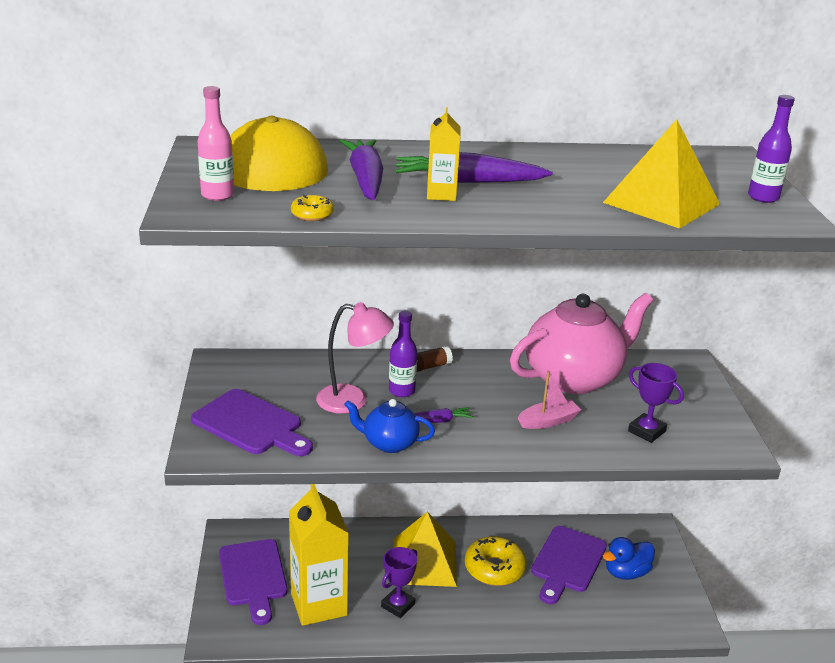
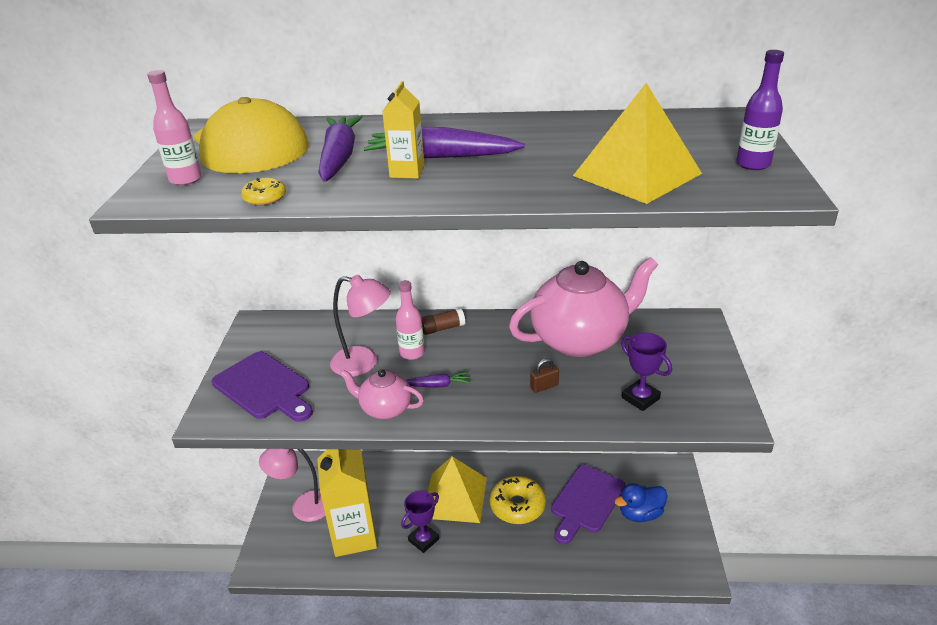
camera: 10 degrees right, 5 degrees up
purple cutting board [219,539,287,625] -> pink lamp [259,449,325,522]
blue teapot [344,399,435,453] -> pink teapot [339,369,424,419]
purple bottle [389,311,417,397] -> pink bottle [396,280,425,360]
pink boat [518,371,581,429] -> brown padlock [530,358,559,393]

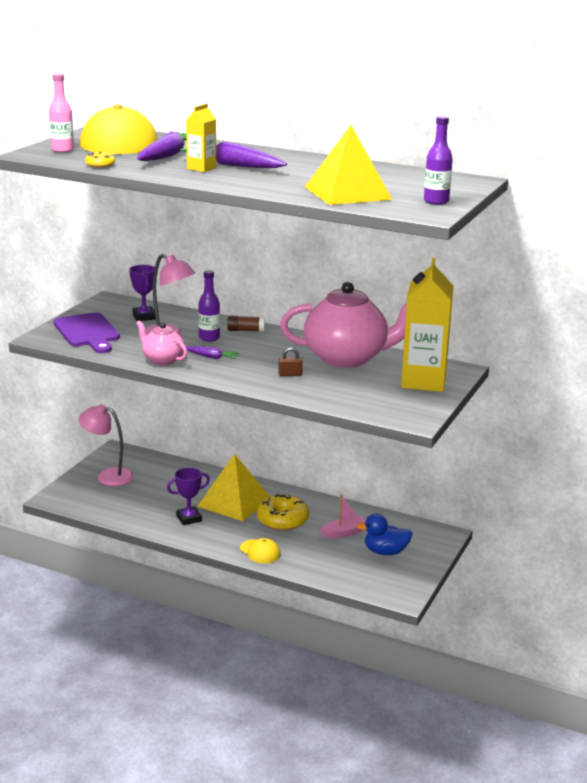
camera: 20 degrees right, 10 degrees down
yellow carton [317,449,377,557] -> yellow carton moved to [401,257,453,392]
pink bottle [396,280,425,360] -> purple bottle [198,270,220,342]
purple cutting board [551,465,626,544] -> pink boat [320,494,366,538]
purple trophy [621,333,672,411] -> purple trophy moved to [129,265,156,321]
none -> yellow cap [240,538,281,563]

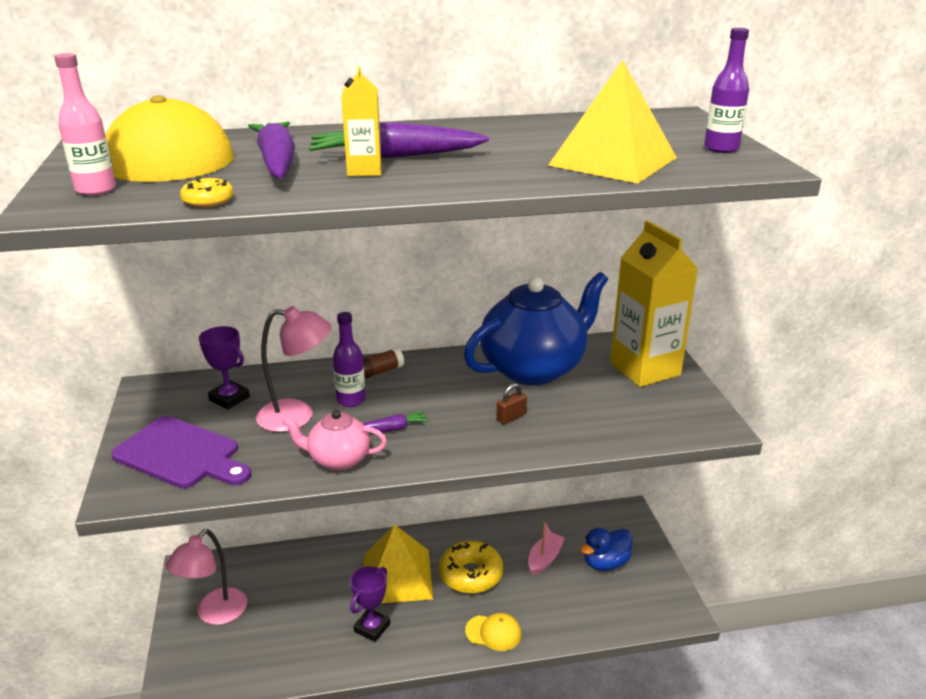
camera: 35 degrees left, 5 degrees up
pink lamp [79,404,134,486] -> pink lamp turned 45 degrees counterclockwise [166,529,247,625]
pink teapot [280,282,407,368] -> blue teapot [464,272,608,385]

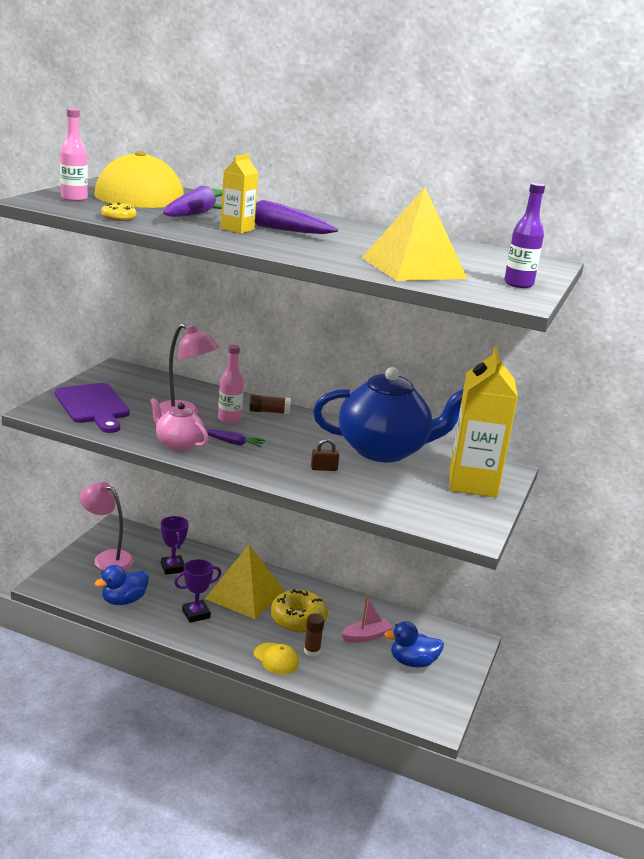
camera: 30 degrees right, 5 degrees down
pink lamp [166,529,247,625] -> pink lamp turned 60 degrees clockwise [79,482,134,571]
purple trophy [199,326,250,410] -> purple trophy moved to [161,516,189,575]
purple bottle [333,312,366,407] -> pink bottle [218,345,244,424]
none -> blue duck [95,565,149,605]
none -> brown glue stick [304,613,324,657]

